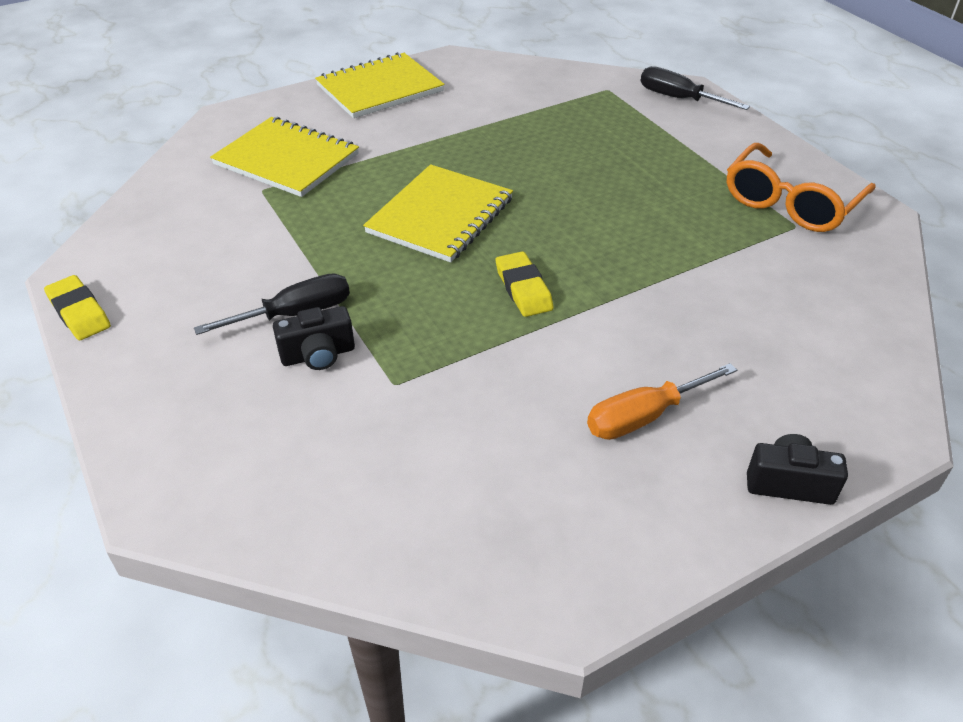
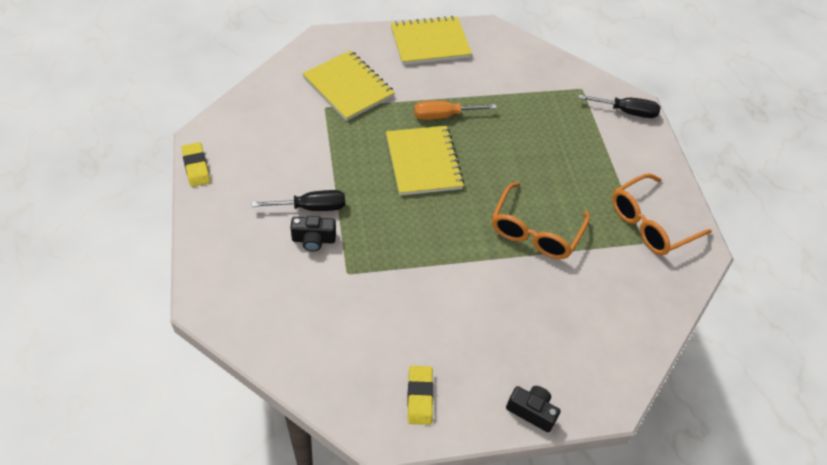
camera: 15 degrees right, 10 degrees up
yellow notebook [363,164,513,263] -> yellow notebook turned 60 degrees counterclockwise [386,126,464,196]
yellow eraser [496,251,554,317] -> yellow eraser moved to [407,366,434,425]
orange screwdriver [587,363,737,440] -> orange screwdriver moved to [414,101,497,120]
black screwdriver [641,66,750,110] -> black screwdriver turned 135 degrees clockwise [578,94,661,118]
none -> orange glasses [492,182,590,259]

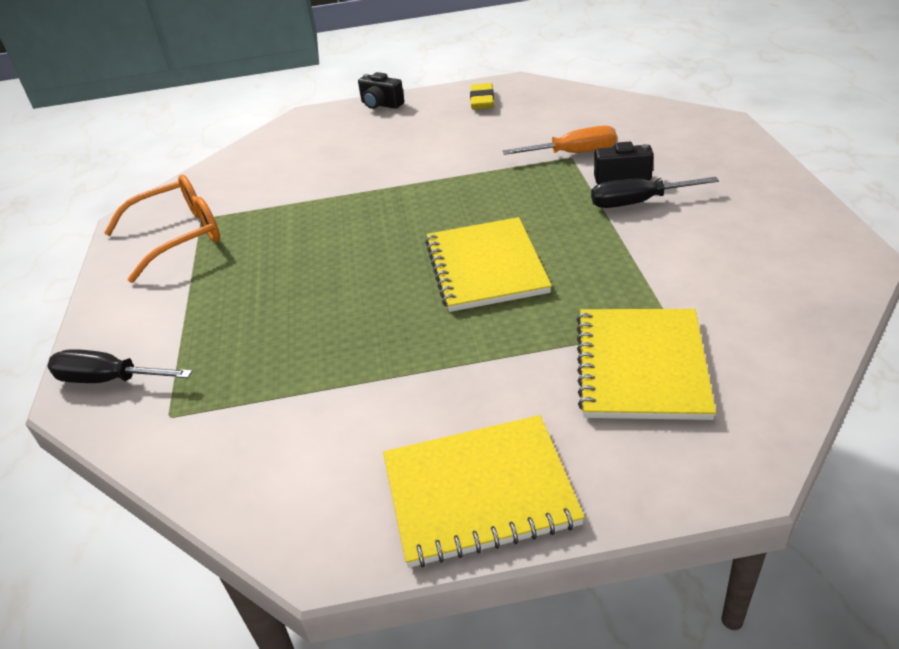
camera: 170 degrees left, 15 degrees down
yellow eraser [181,142,210,187] -> none
yellow notebook [302,50,395,121] -> yellow notebook turned 45 degrees clockwise [576,309,716,420]
orange screwdriver [414,101,497,120] -> orange screwdriver moved to [503,126,617,155]
orange glasses [492,182,590,259] -> none

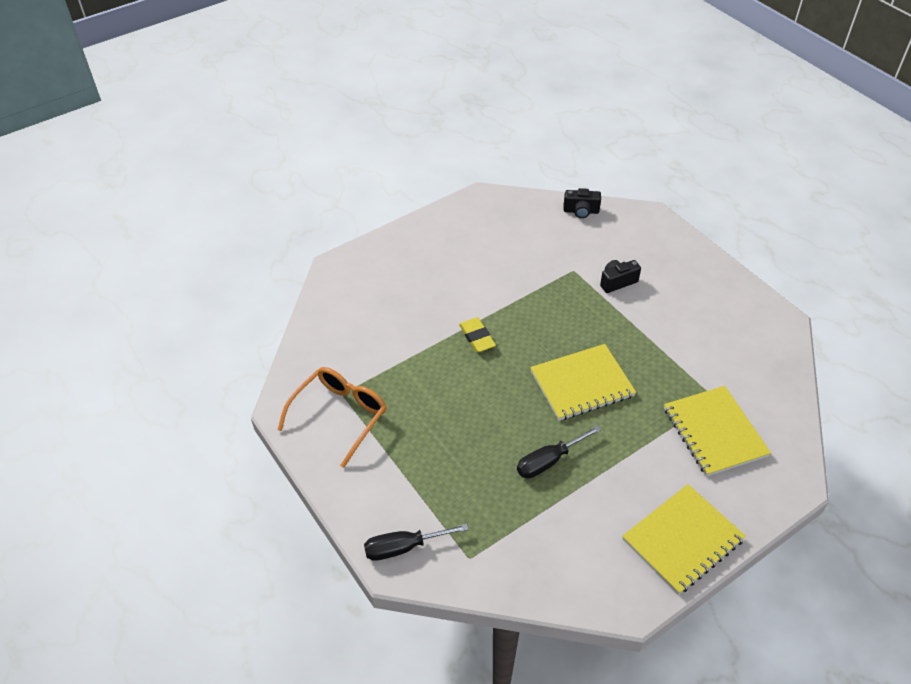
camera: 30 degrees left, 10 degrees up
black camera [358,72,404,109] -> black camera moved to [564,188,601,218]
yellow notebook [425,217,552,312] -> yellow notebook turned 75 degrees counterclockwise [530,344,636,421]
yellow eraser [470,83,494,109] -> yellow eraser moved to [459,317,496,352]
orange screwdriver [503,126,617,155] -> none
black screwdriver [591,177,719,208] -> black screwdriver moved to [517,426,601,478]

